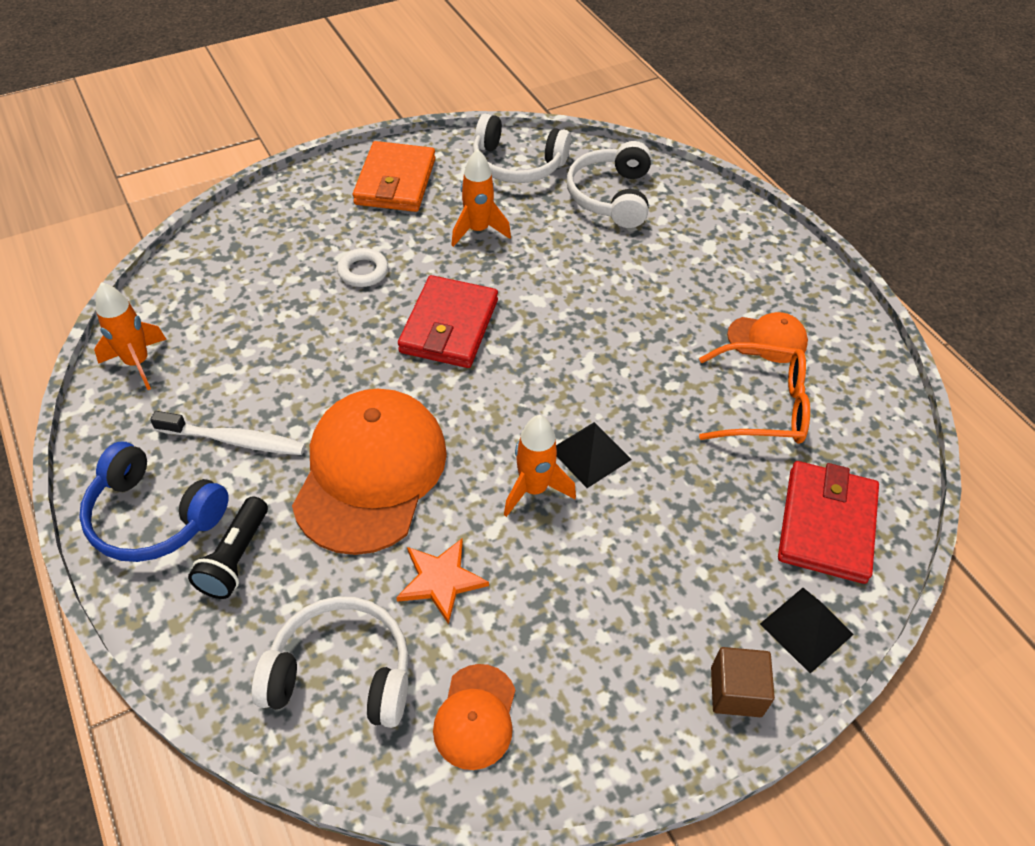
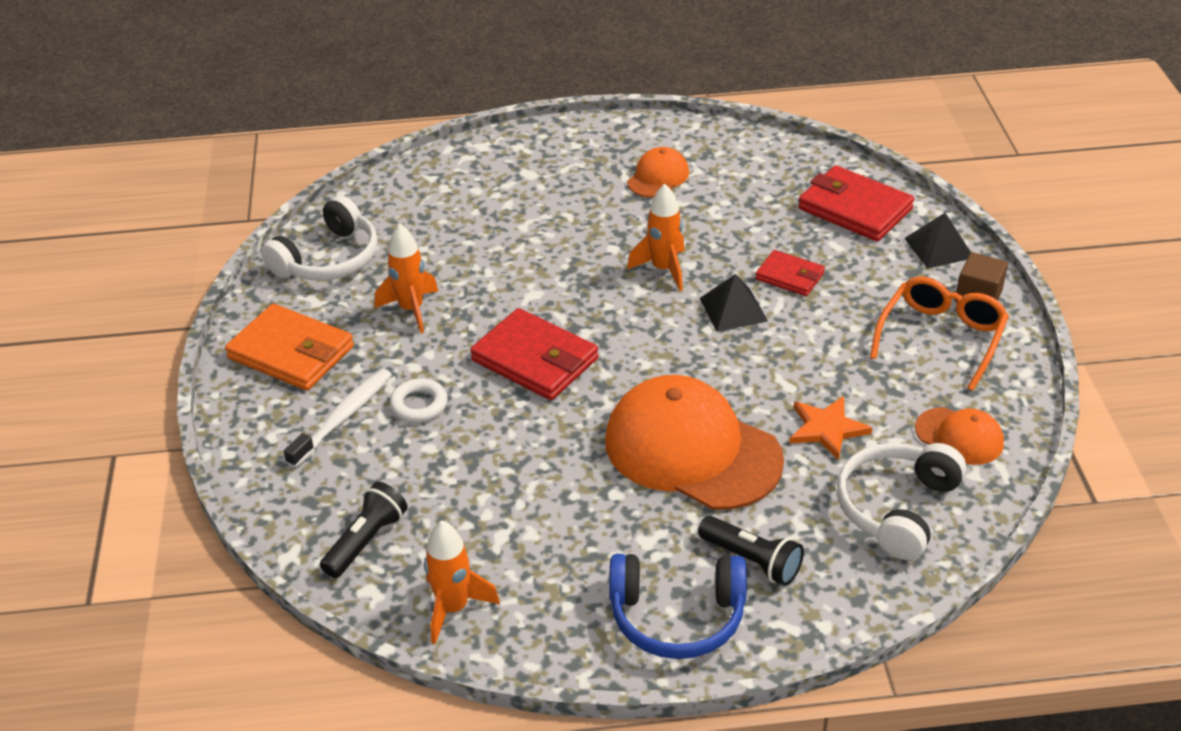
camera: 65 degrees left, 10 degrees down
blue headphones [79,442,229,562] -> blue headphones turned 45 degrees clockwise [609,554,747,659]
white toothbrush [150,411,305,455] -> white toothbrush moved to [284,369,392,468]
orange rocket [504,415,576,517] -> orange rocket moved to [627,184,685,291]
white headphones [567,141,651,228] -> none
orange glasses [699,342,810,444] -> orange glasses moved to [870,277,1009,391]
none -> black flashlight [320,482,408,578]
none -> red wallet [755,250,825,296]

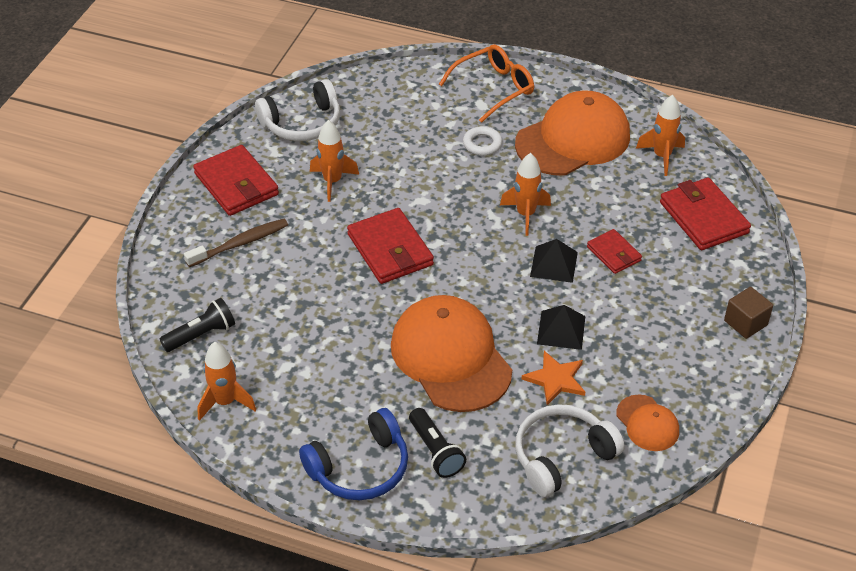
camera: 25 degrees right, 5 degrees up
orange wallet [225,303,354,391] -> red wallet [193,145,279,216]
white toothbrush [284,369,392,468] -> brown toothbrush [184,219,288,267]
white ring [390,379,448,422] -> white ring moved to [463,126,502,156]
blue headphones [609,554,747,659] -> blue headphones turned 60 degrees counterclockwise [299,408,408,500]
orange cap [627,147,689,198] -> orange cap [515,90,630,176], size x2.08
orange glasses [870,277,1009,391] -> orange glasses moved to [439,44,534,123]
black pyramid [904,213,971,269] -> black pyramid moved to [537,305,585,350]
none -> orange rocket [636,95,685,176]

